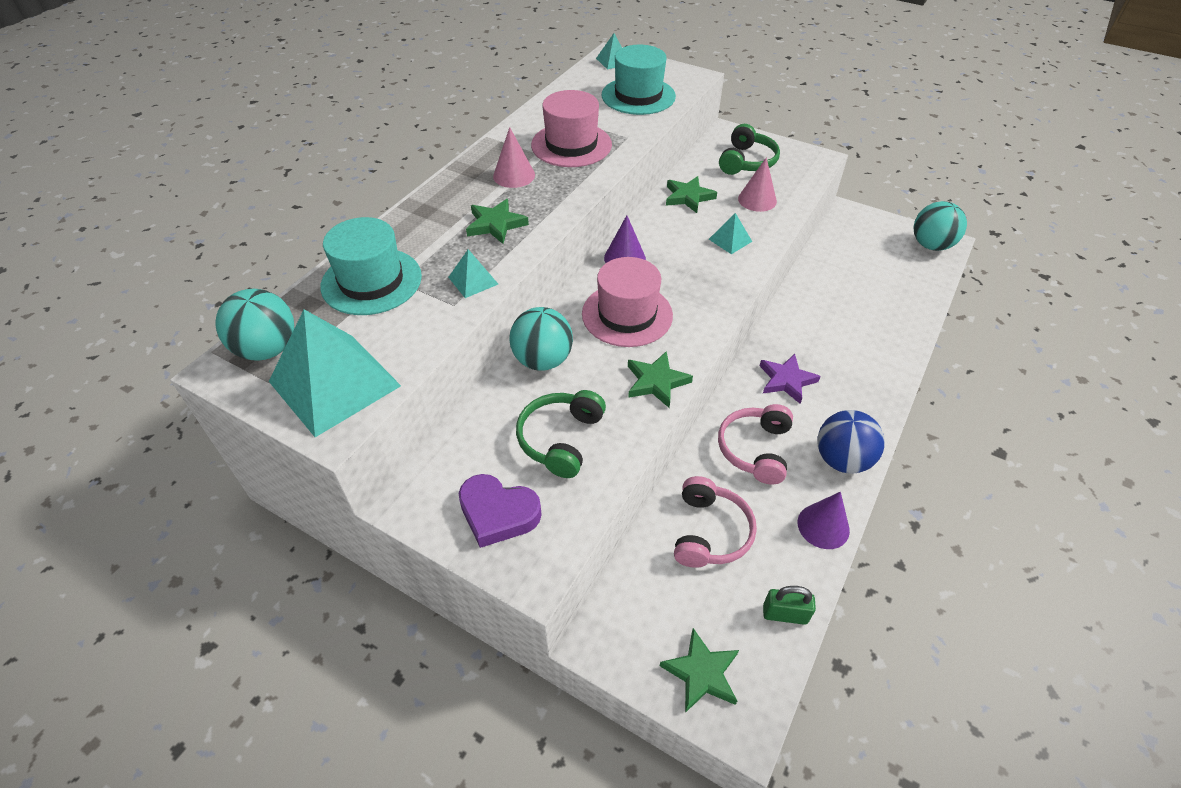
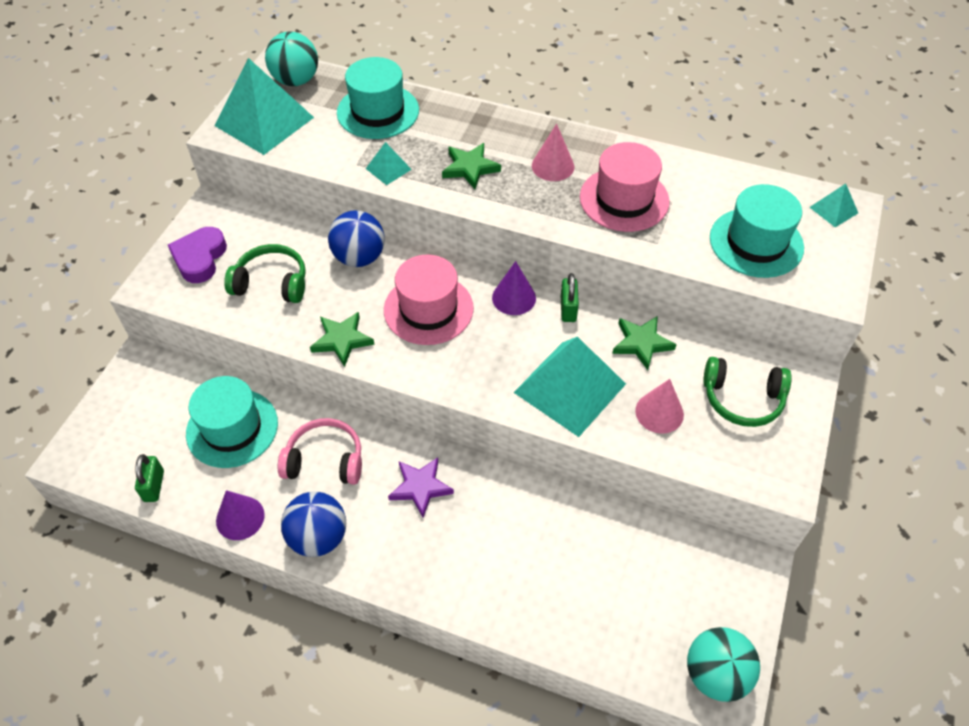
camera: 80 degrees right, 5 degrees up
turquoise ball [509,307,573,371] -> blue ball [328,210,385,267]
green star [660,628,739,713] -> none
pink headphones [674,476,757,568] -> turquoise hat [186,376,278,468]
turquoise pyramid [709,213,752,254] -> turquoise pyramid [514,337,626,437], size x2.23
none -> green padlock [561,273,579,322]

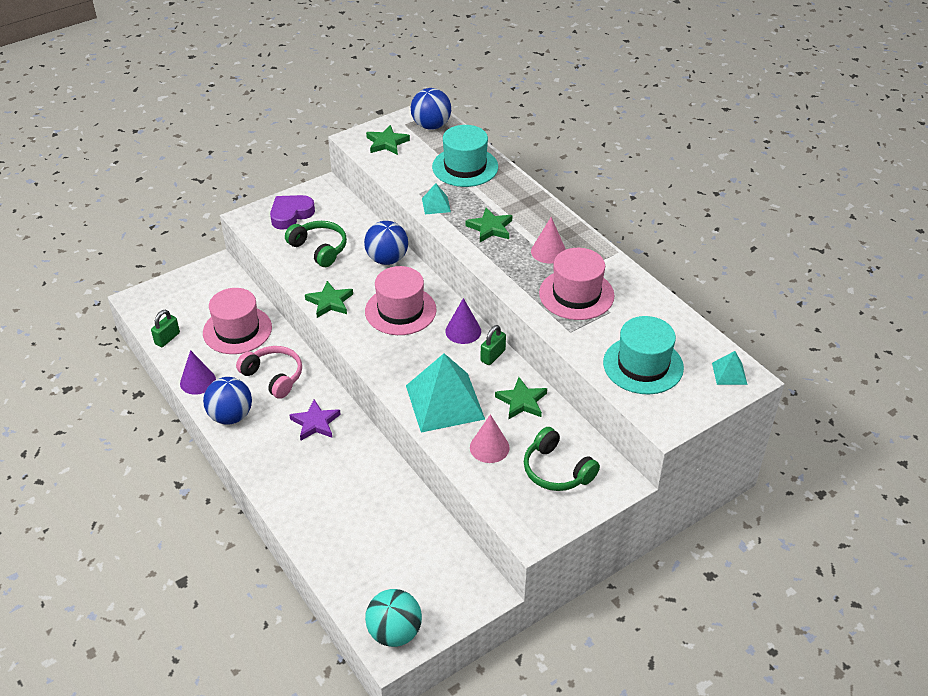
camera: 35 degrees right, 10 degrees down
turquoise hat [186,376,278,468] -> pink hat [203,288,272,354]
turquoise pyramid [215,58,314,155] -> green star [366,125,410,155]
turquoise ball [265,32,318,86] -> blue ball [411,88,451,130]

